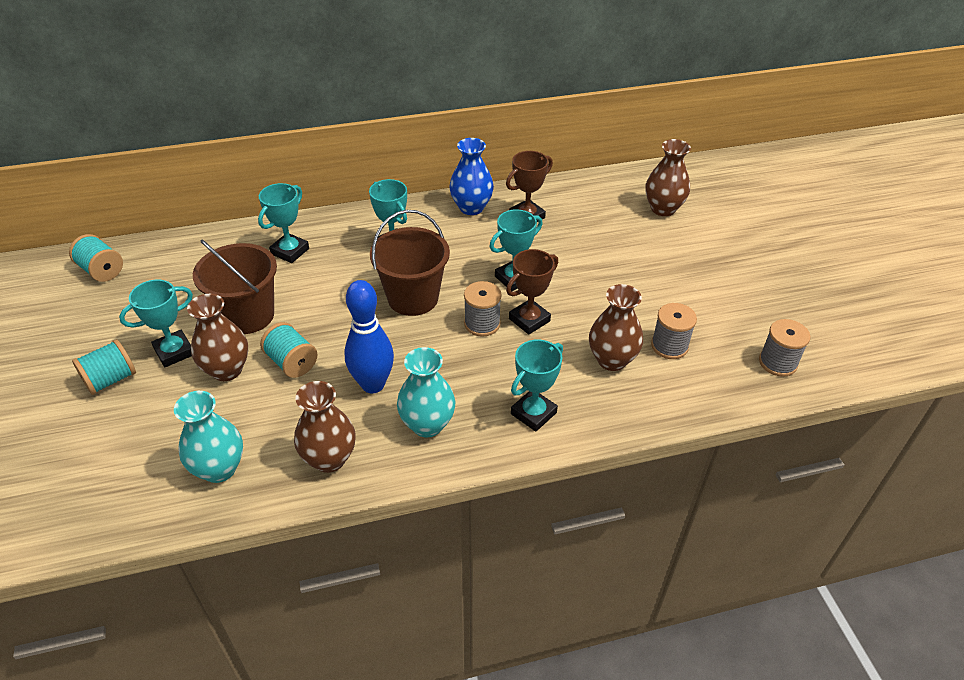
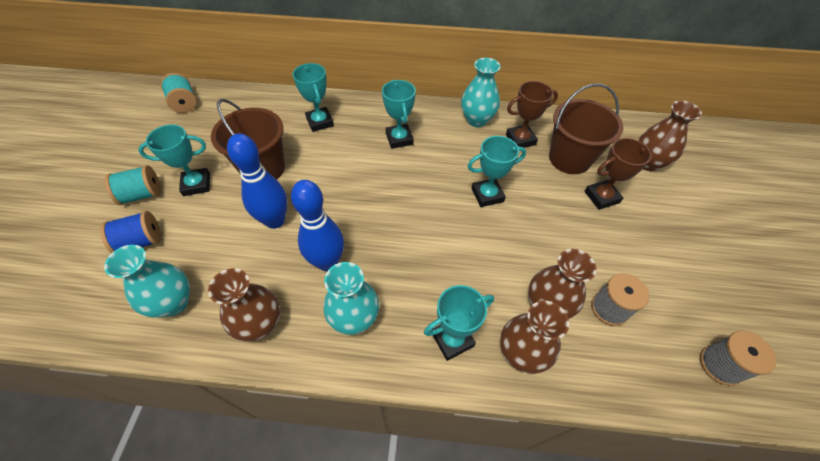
camera: 20 degrees right, 10 degrees up
brown vase [187,294,248,381] -> brown vase moved to [500,301,569,374]
turquoise trophy [258,183,309,263] -> turquoise trophy turned 75 degrees counterclockwise [293,63,334,132]
turquoise spool [260,322,317,378] -> blue bowling pin [227,133,287,229]
brown bucket [370,210,450,316] -> brown bucket moved to [549,83,624,174]
blue vase [449,138,494,215] -> turquoise vase [461,58,501,127]
grey spool [464,281,502,337] -> none
brown trophy [506,249,558,335] -> brown trophy moved to [584,138,652,210]
none -> blue spool [100,211,161,253]

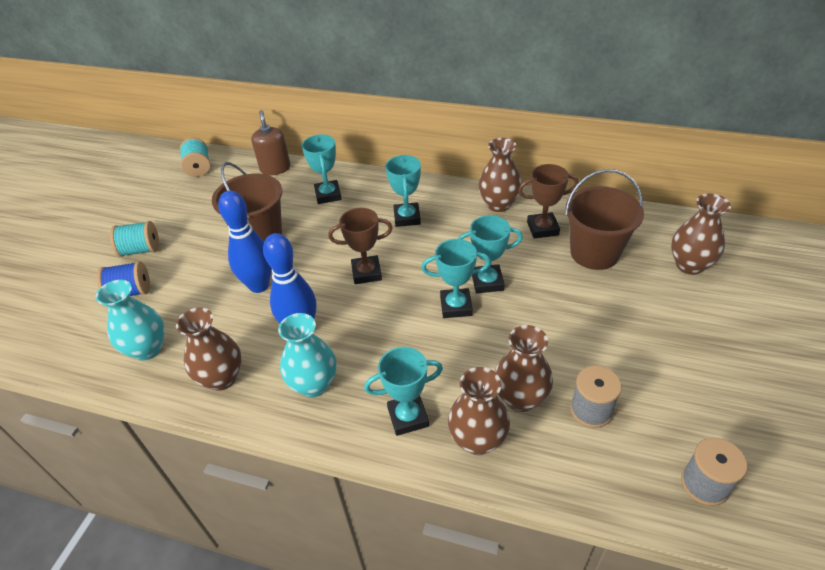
camera: 15 degrees right, 10 degrees down
turquoise trophy [138,124,210,196] -> turquoise trophy moved to [421,239,490,318]
turquoise vase [461,58,501,127] -> brown vase [478,138,521,212]
brown trophy [584,138,652,210] -> brown trophy moved to [328,208,393,284]
none -> brown soap dispenser [251,110,290,175]

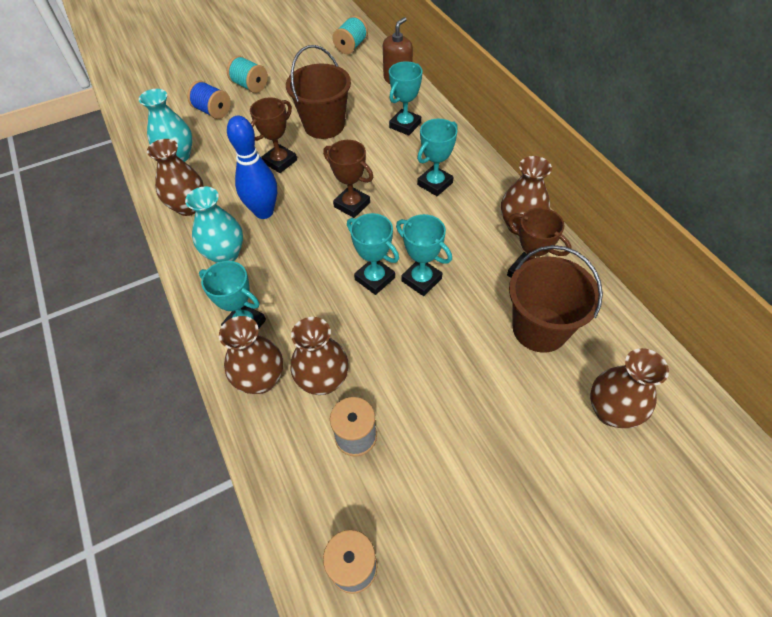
camera: 45 degrees right, 10 degrees up
blue bowling pin [218,191,272,293] -> brown trophy [250,97,297,173]

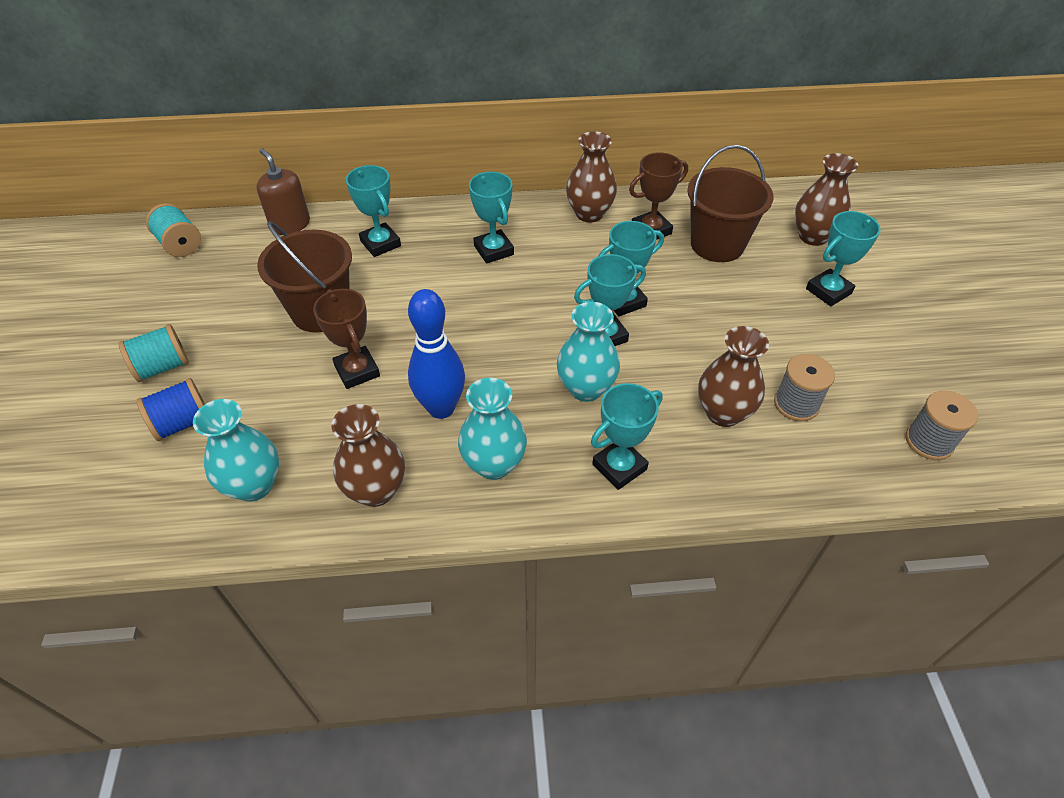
camera: 70 degrees left, 5 degrees down
brown vase [219,316,283,394] -> none
brown trophy [323,140,373,218] -> none
none -> turquoise vase [557,302,620,402]
none -> turquoise trophy [806,211,881,306]

